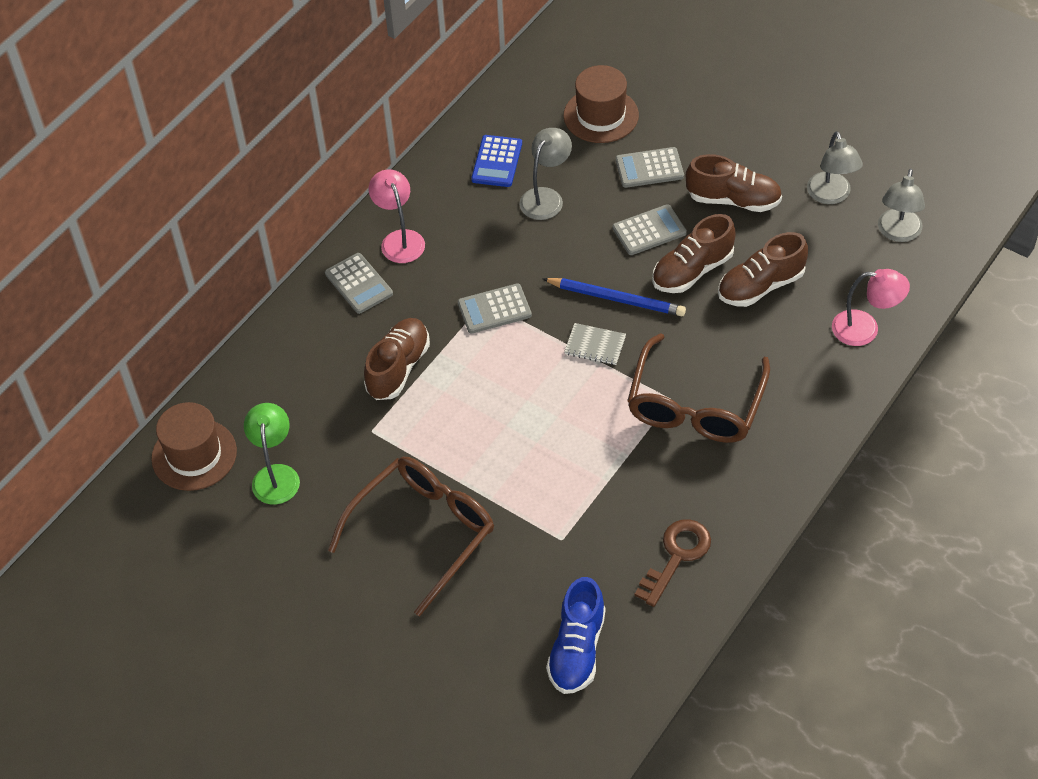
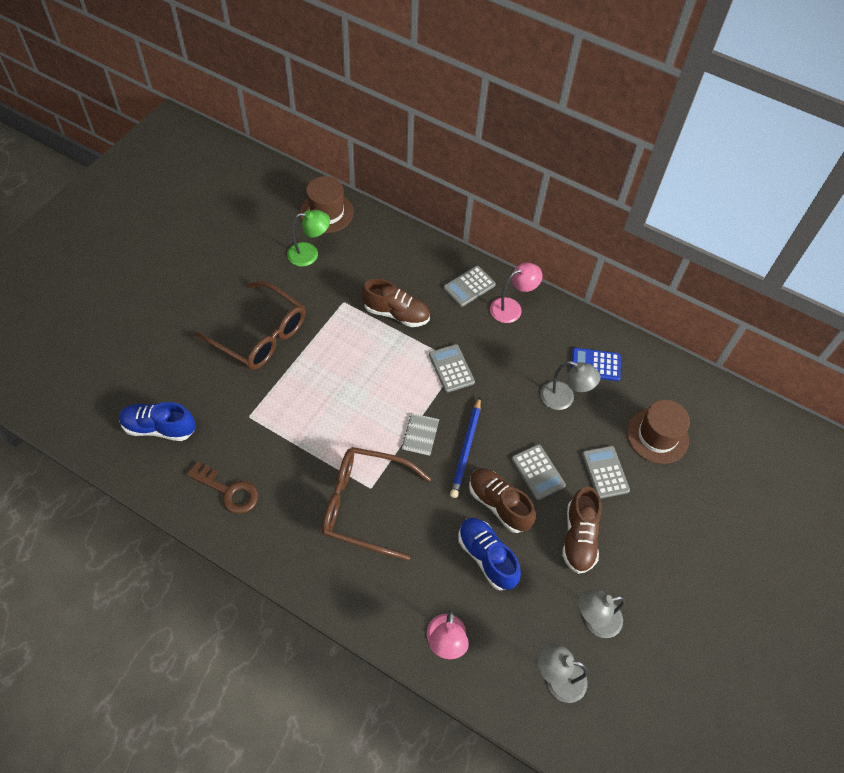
camera: 80 degrees right, 5 degrees up
brown shoe [718,232,808,307] -> blue shoe [458,518,521,590]

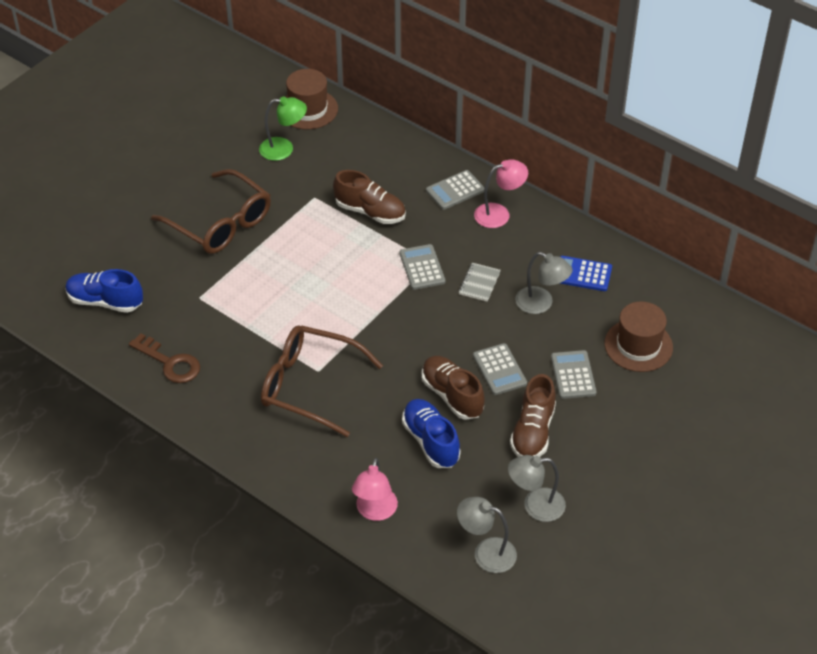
camera: 10 degrees right, 10 degrees down
grey notebook [402,413,439,456] -> grey notebook moved to [459,263,501,302]
blue pencil [450,397,481,498] -> none

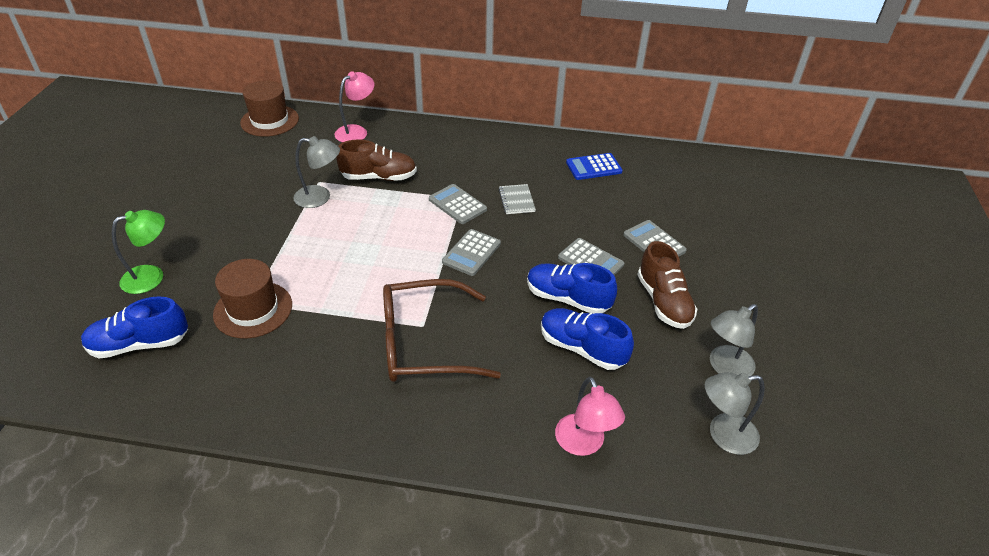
camera: 30 degrees left, 5 degrees down
brown key [129,333,200,383] -> none
brown glasses [151,169,271,254] -> none
green lamp [259,96,307,161] -> green lamp moved to [112,210,165,294]
brown shoe [422,356,485,420] -> blue shoe [527,263,617,314]
grey calculator [426,170,485,210] -> grey calculator moved to [442,229,501,276]
pink lamp [474,159,528,228] -> pink lamp moved to [335,71,374,142]
grey lamp [515,252,573,314] -> grey lamp moved to [293,136,340,208]
brown hat [604,301,673,372] -> brown hat moved to [213,259,292,339]

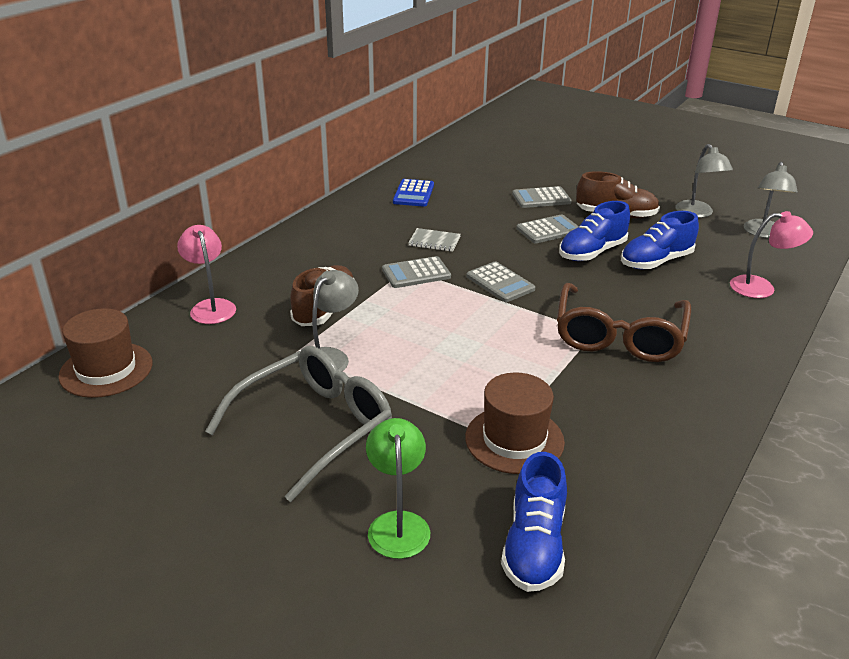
camera: 65 degrees left, 10 degrees down
none -> grey glasses [205,346,392,502]

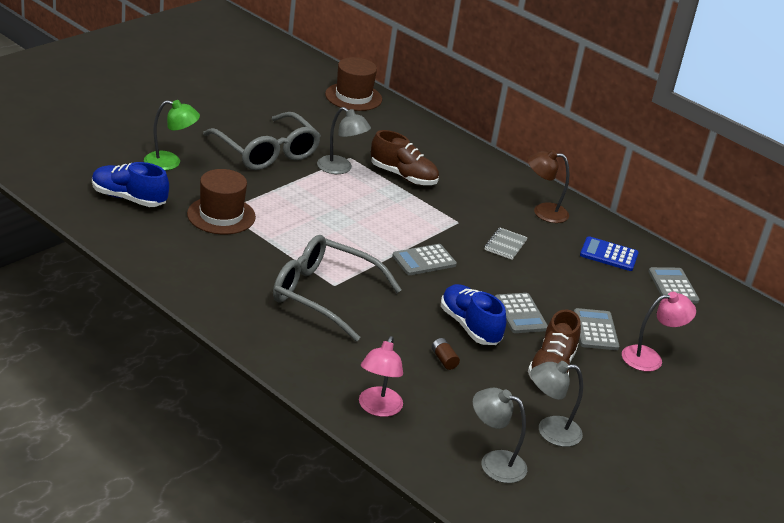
camera: 95 degrees right, 0 degrees up
pink lamp [177,225,236,324] -> pink lamp moved to [622,292,696,372]
grey calculator [382,256,451,288] -> grey calculator moved to [648,267,700,303]
brown glasses [557,283,691,362] -> grey glasses [273,235,402,342]
blue shoe [621,211,699,269] -> brown battery [432,338,460,370]
none -> brown lamp [528,150,570,223]

